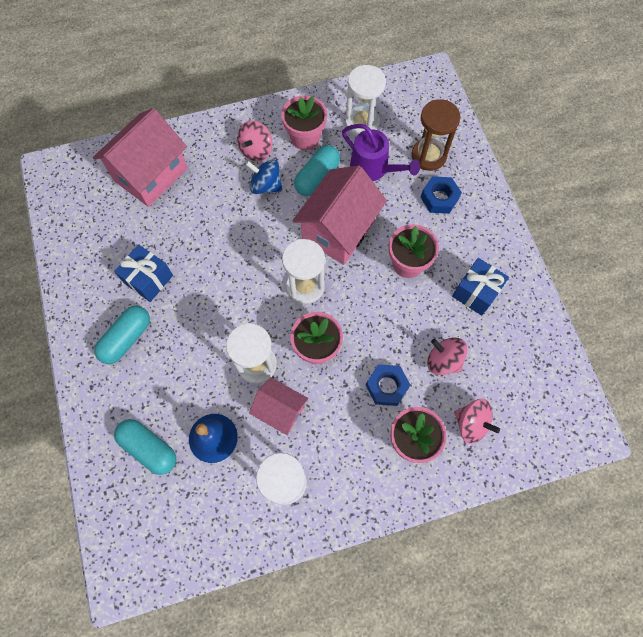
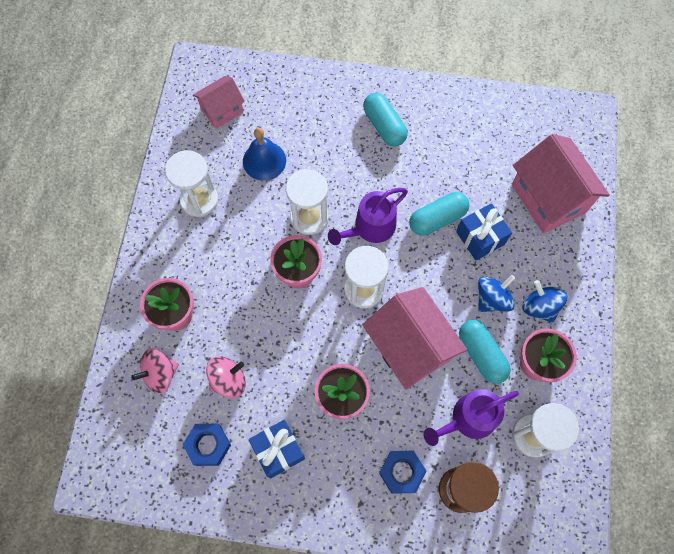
camera: 115 degrees right, 0 degrees up
blue gift [114,244,173,302] -> blue gift moved to [456,203,512,261]
turquoise capsule [114,419,176,475] -> turquoise capsule moved to [409,192,469,235]
pink spinning top [237,120,272,161] -> blue spinning top [522,280,567,323]
pink house [249,377,308,435] -> pink house moved to [193,76,245,129]
blue nut [366,364,410,406] -> blue nut moved to [183,424,231,466]
none -> purple watering can [328,188,408,245]

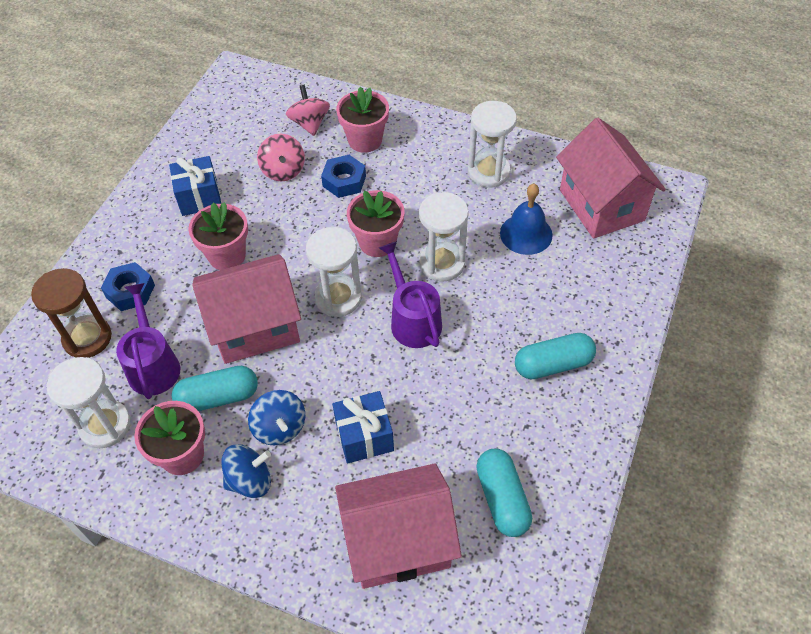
camera: 105 degrees right, 15 degrees down
blue nut [183,424,231,466] -> blue nut moved to [321,155,366,198]
pink house [193,76,245,129] -> pink house [556,118,666,239], size x1.74
turquoise capsule [409,192,469,235] -> turquoise capsule moved to [476,449,532,537]

